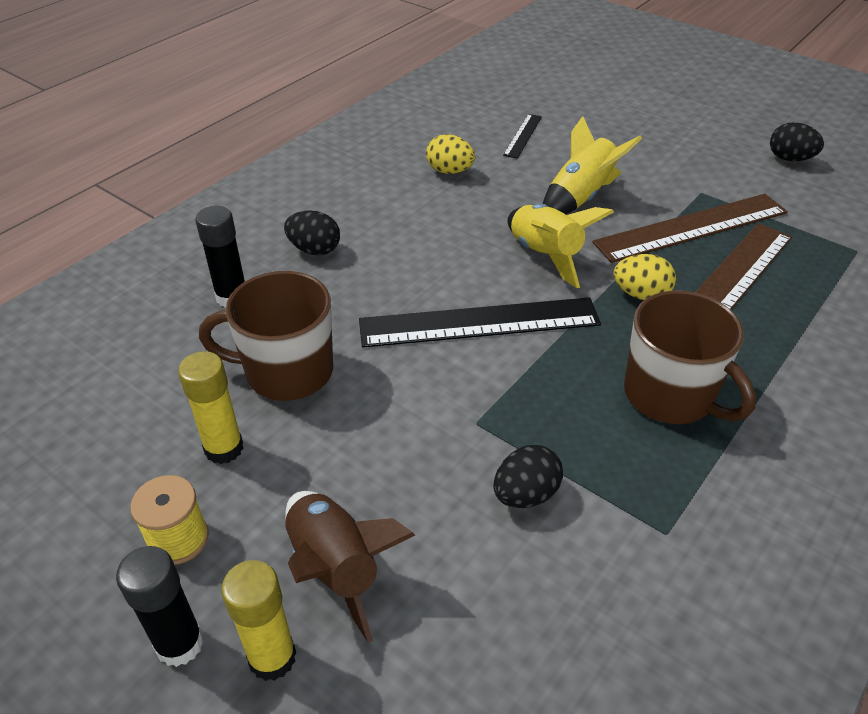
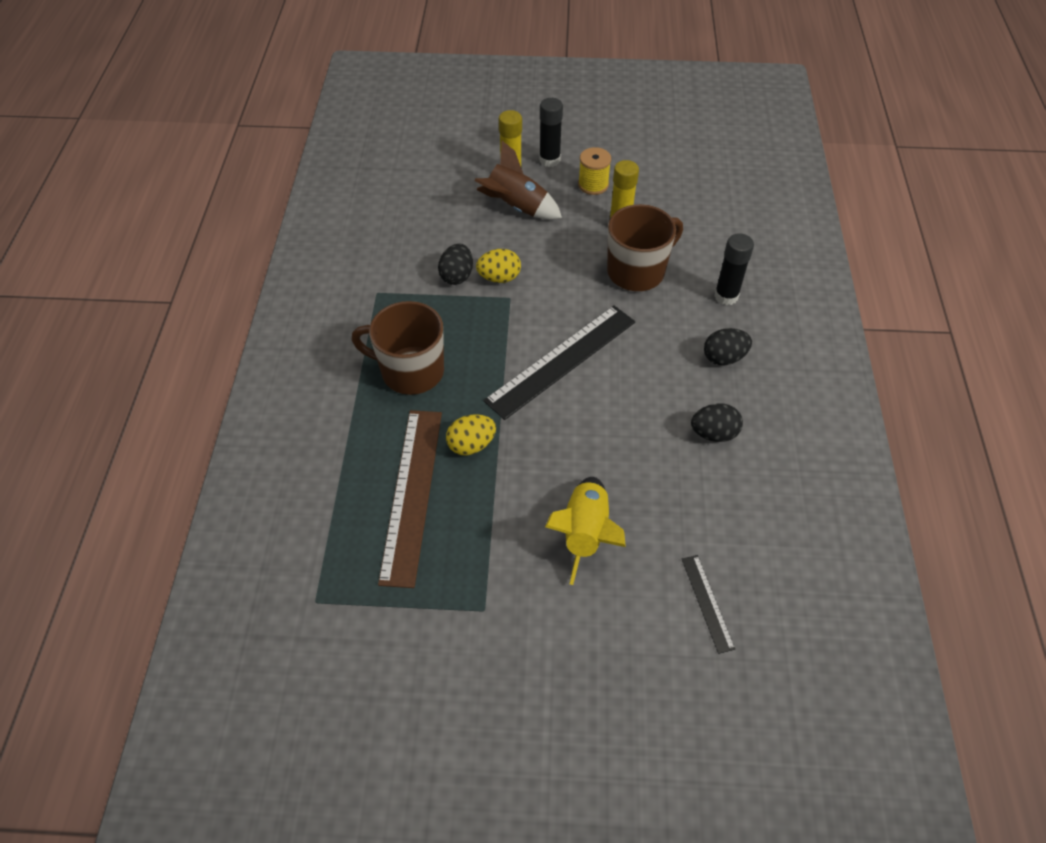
camera: 145 degrees right, 10 degrees up
yellow egg [426,134,475,174] -> yellow egg moved to [476,249,521,283]
yellow rocket [508,204,614,288] -> none
brown ruler [592,194,788,263] -> none
black egg [770,122,824,161] -> black egg moved to [691,404,743,442]

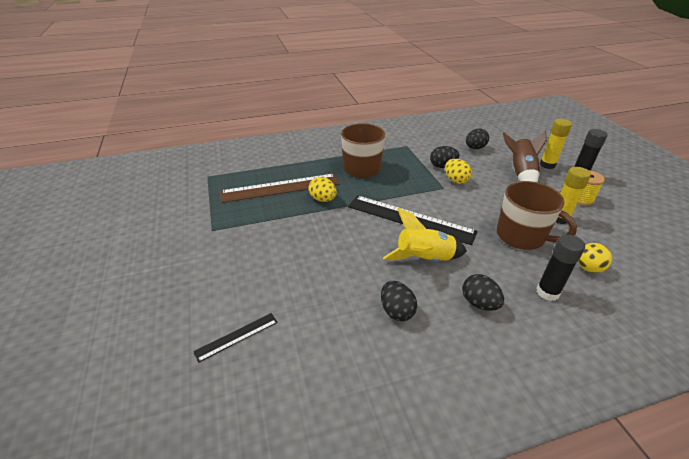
camera: 70 degrees right, 15 degrees down
yellow rocket [545,477,626,585] -> yellow rocket moved to [383,208,467,262]
none -> black egg [466,128,489,149]
none -> yellow ball [578,243,612,273]

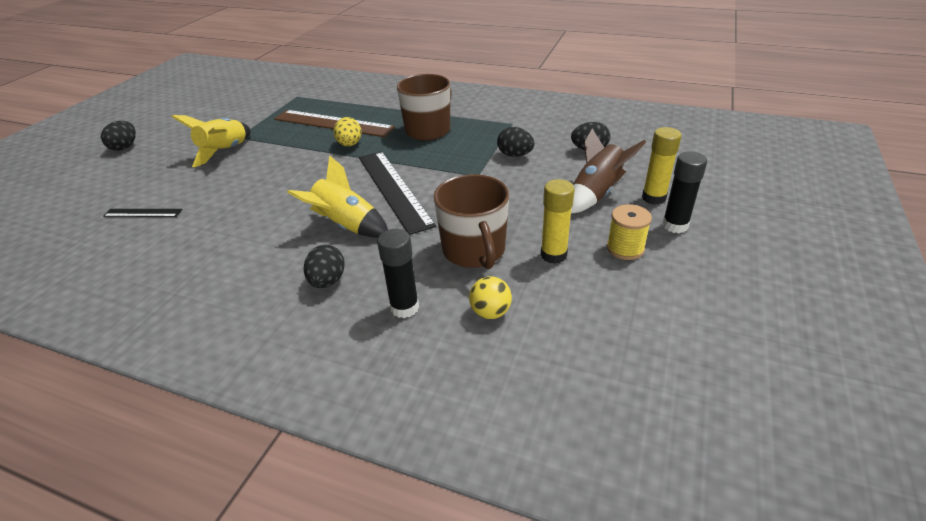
camera: 40 degrees right, 0 degrees up
black egg [381,281,417,321] -> black egg moved to [101,121,136,151]
yellow egg [445,159,472,184] -> none
none -> yellow rocket [172,115,251,167]

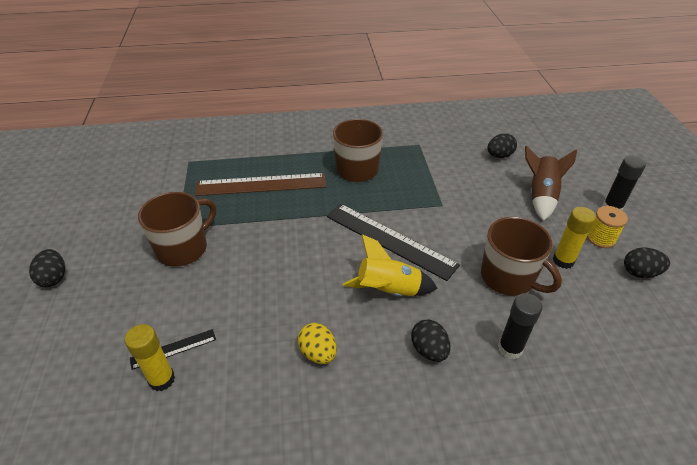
camera: 30 degrees left, 5 degrees up
yellow rocket [172,115,251,167] -> brown mug [138,192,216,267]
yellow egg [333,117,362,146] -> yellow egg moved to [298,323,337,364]
yellow ball [469,276,512,319] -> none
black egg [497,127,534,157] -> black egg moved to [624,247,670,278]
yellow glue stick [642,127,682,205] -> yellow glue stick moved to [125,324,175,391]

